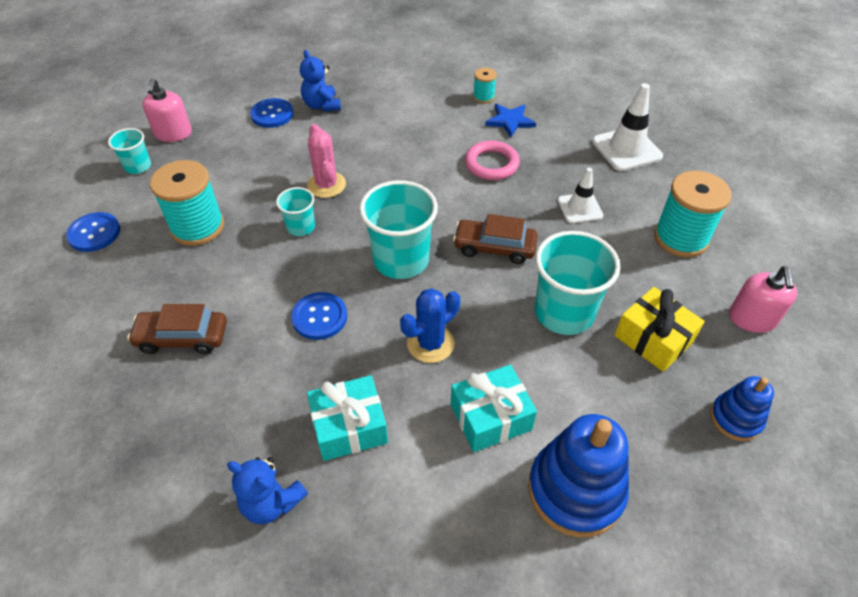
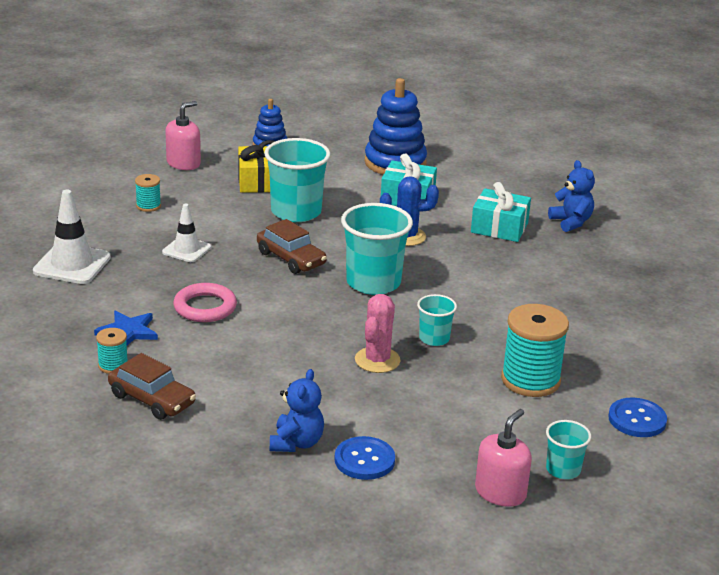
camera: 145 degrees left, 20 degrees down
brown car [127,304,227,354] -> brown car moved to [108,353,196,420]
blue button [291,292,347,340] -> none
turquoise spool [654,171,732,257] -> turquoise spool [135,174,161,212], size x0.50

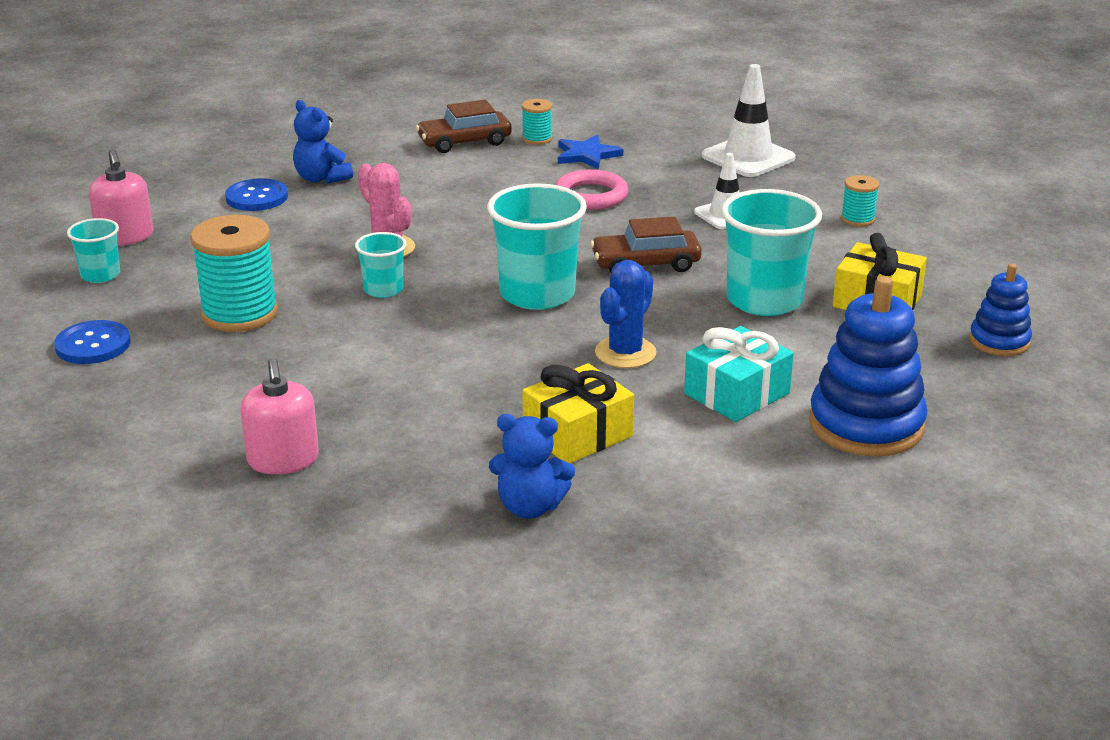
camera: 125 degrees right, 0 degrees up
pink soap dispenser [165,101,201,170] -> pink soap dispenser moved to [240,358,319,474]
turquoise gift [471,182,531,242] -> yellow gift [522,363,634,463]

